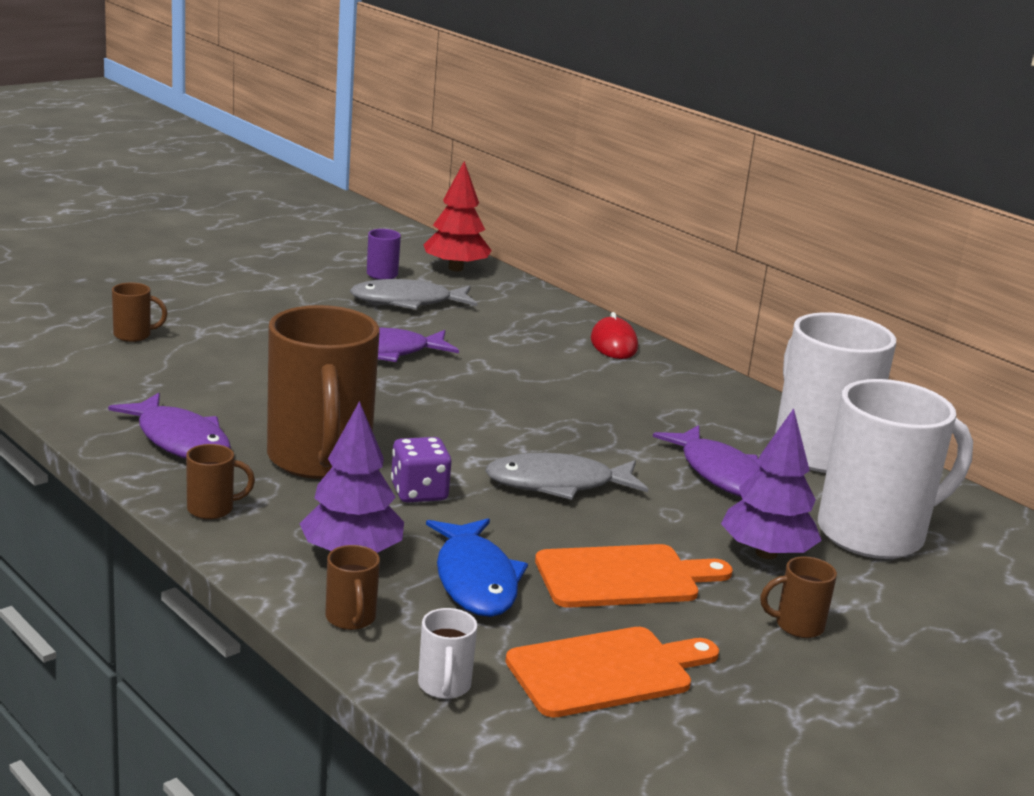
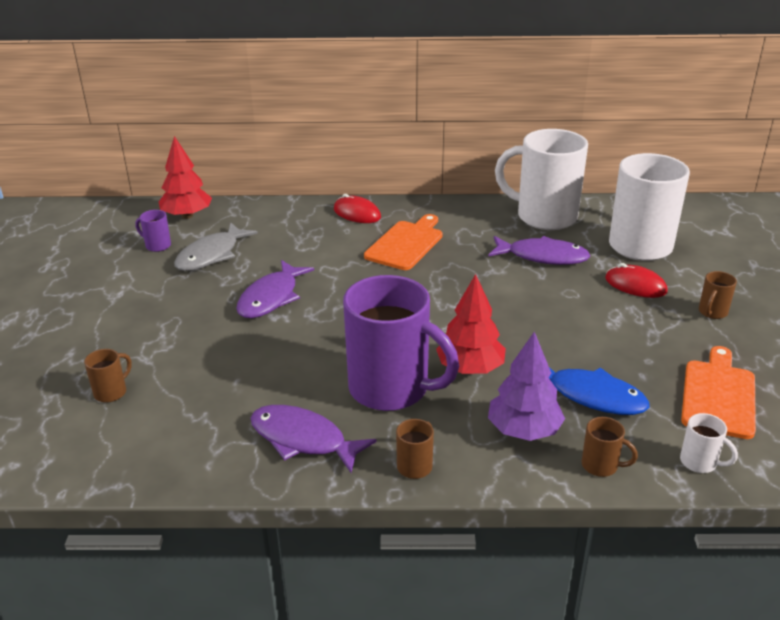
camera: 45 degrees left, 10 degrees up
purple fish [108,393,231,459] -> purple fish turned 150 degrees counterclockwise [250,405,377,473]
brown mug [267,305,380,479] -> purple mug [343,275,459,411]
purple dice [391,437,452,503] -> red tree [436,274,506,374]
grey fish [485,453,648,500] -> none
orange cutting board [535,544,733,608] -> orange cutting board moved to [364,214,443,270]
purple tree [721,408,822,559] -> red mouse [605,263,668,298]

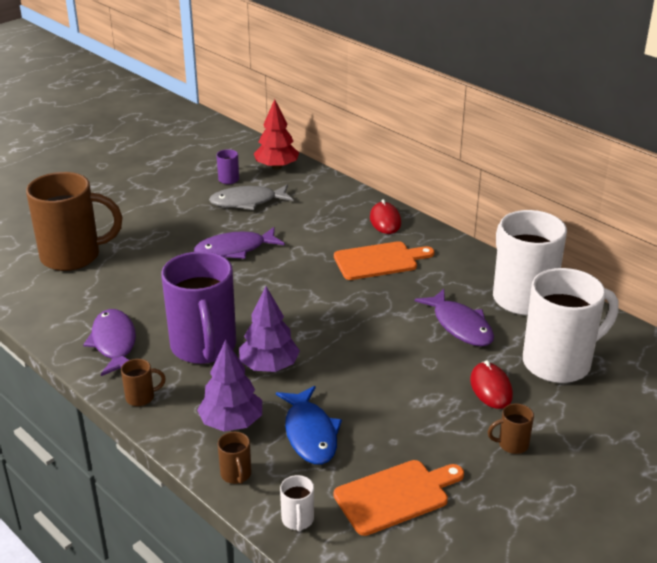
camera: 45 degrees right, 0 degrees up
brown mug [84,349,132,403] -> brown mug [26,172,122,271], size x2.48
red tree [436,274,506,374] -> purple tree [239,286,300,372]

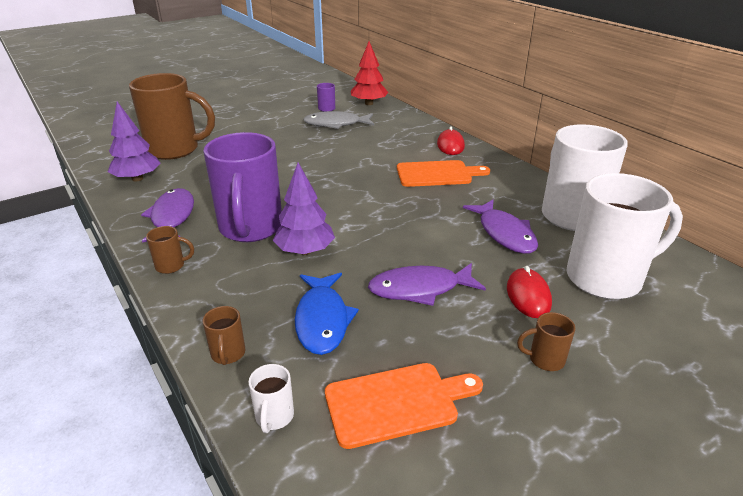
camera: 10 degrees right, 0 degrees up
purple fish [194,227,285,259] -> purple fish moved to [368,263,486,306]
purple tree [197,340,262,431] -> purple tree moved to [108,102,160,182]

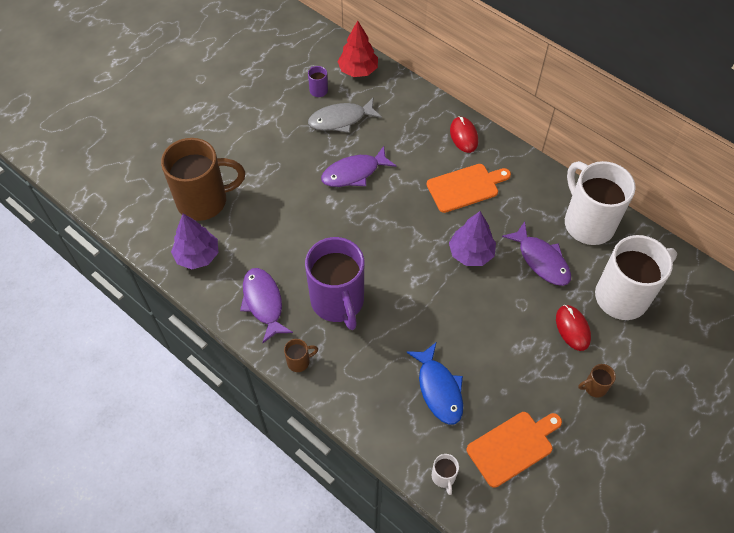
camera: 15 degrees left, 25 degrees up
brown mug [203,306,245,365] -> none
purple tree [273,163,335,255] -> purple tree moved to [449,211,496,266]
purple fish [368,263,486,306] -> purple fish moved to [321,146,396,187]

